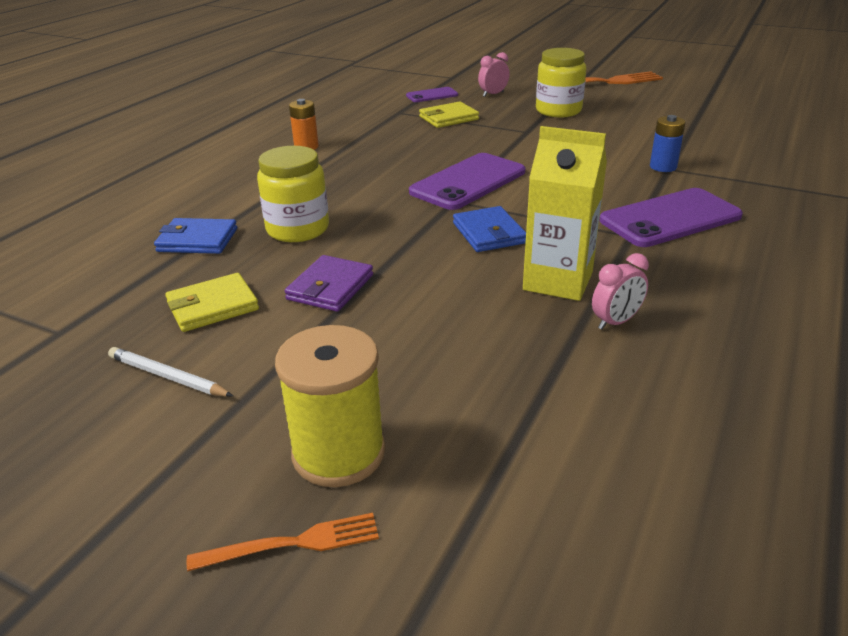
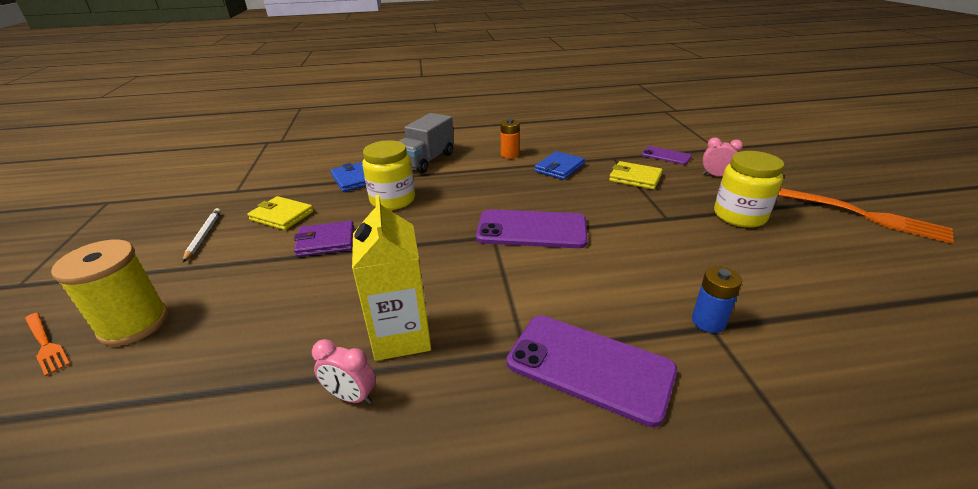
camera: 55 degrees right, 0 degrees up
blue wallet [453,206,526,252] -> blue wallet moved to [535,151,585,180]
none -> grey truck [399,113,454,174]

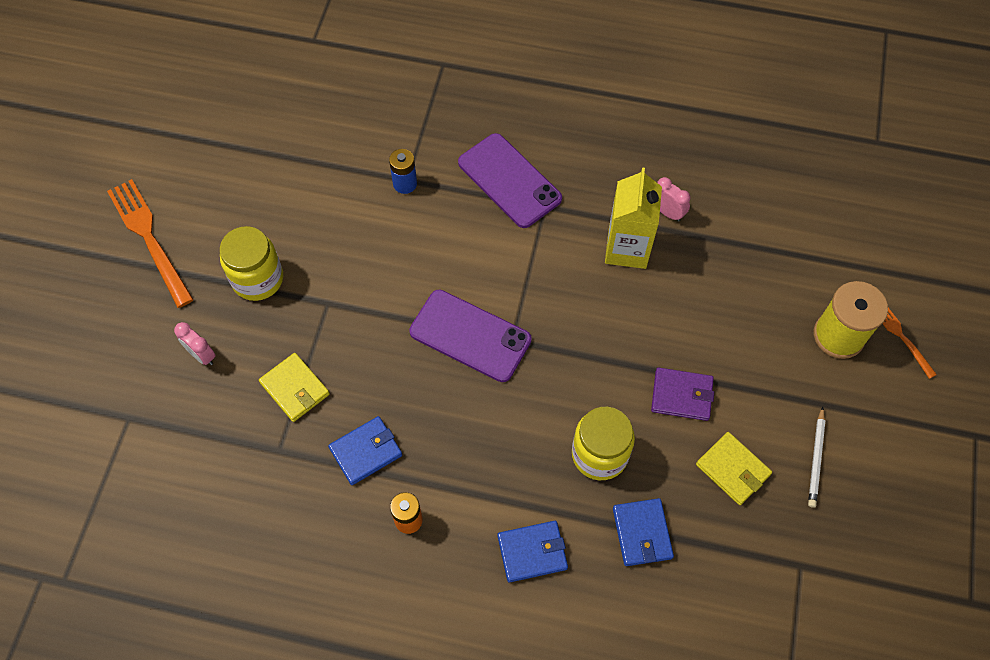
camera: 160 degrees left, 30 degrees up
grey truck [399,113,454,174] -> blue wallet [498,521,568,582]
purple phone [642,146,692,165] -> none

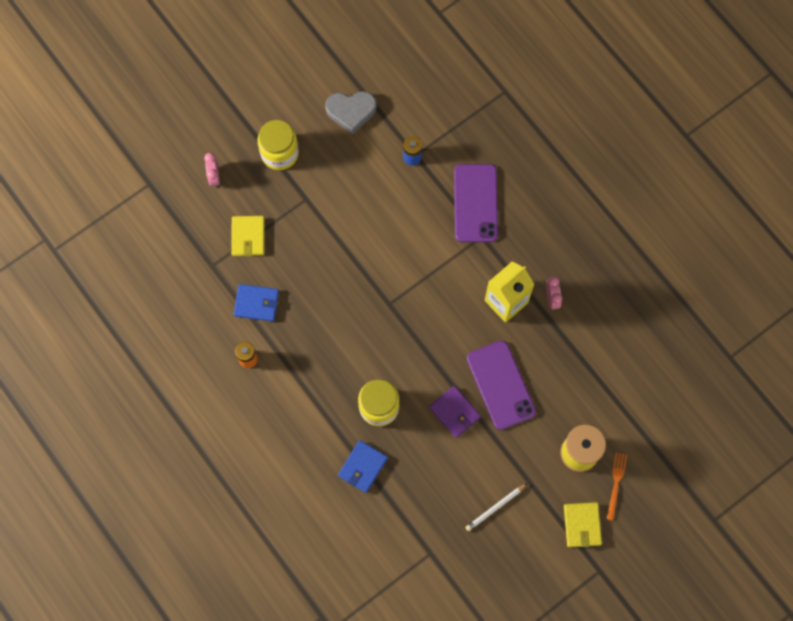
camera: 40 degrees right, 10 degrees up
orange fork [107,179,194,308] -> none
purple phone [409,290,532,382] -> purple phone moved to [467,340,536,430]
blue wallet [498,521,568,582] -> none
yellow wallet [696,432,772,505] -> yellow wallet moved to [564,502,602,547]
none -> grey heart [325,91,377,134]

